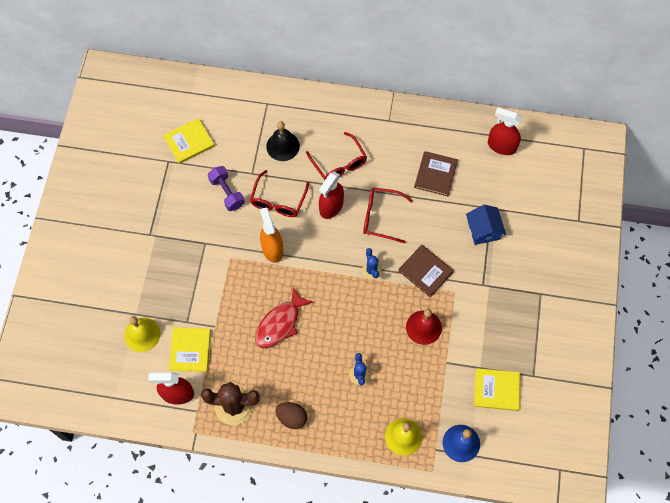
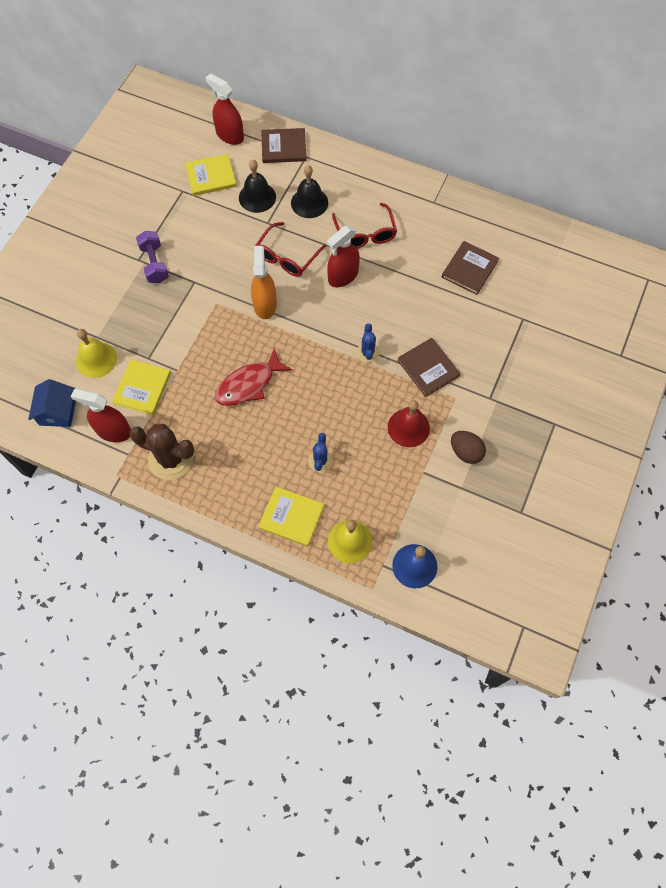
camera: 15 degrees right, 0 degrees up
purple dumbbell [208,166,245,211] -> purple dumbbell moved to [136,231,169,283]
brown egg [275,402,307,429] -> brown egg moved to [451,431,486,464]
red glasses [363,188,413,243] -> none
blue house [466,205,506,245] -> blue house moved to [28,379,76,427]
yellow book [474,368,520,411] -> yellow book moved to [258,486,324,546]
red spray bottle [488,107,522,155] -> red spray bottle moved to [205,73,244,145]
none -> black bell [239,160,276,213]
none -> brown book [261,128,306,163]

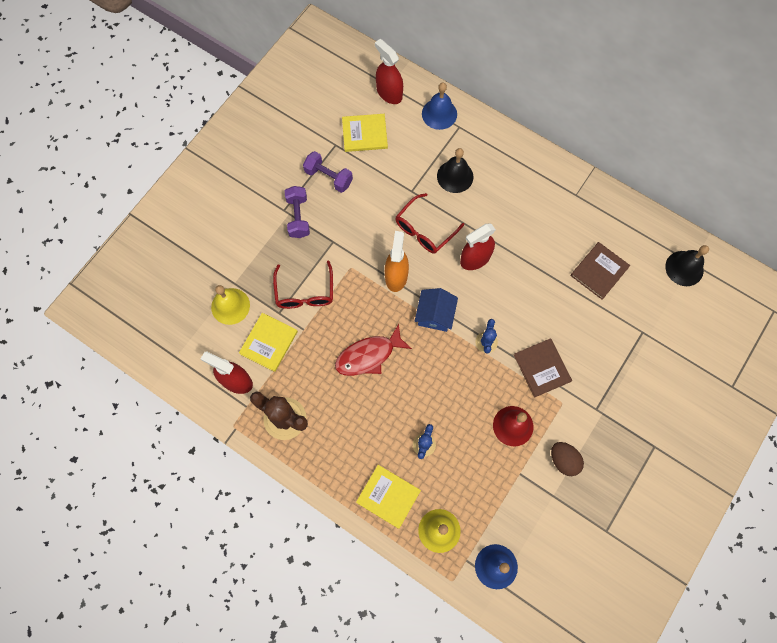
camera: 10 degrees right, 5 degrees up
blue house [28,379,76,427] -> blue house moved to [415,288,458,332]
black bell [239,160,276,213] -> black bell moved to [665,245,709,286]
brown book [261,128,306,163] -> blue bell [422,83,457,130]
red glasses [332,203,397,249] -> red glasses moved to [273,260,333,309]
none -> purple dumbbell [303,151,353,193]

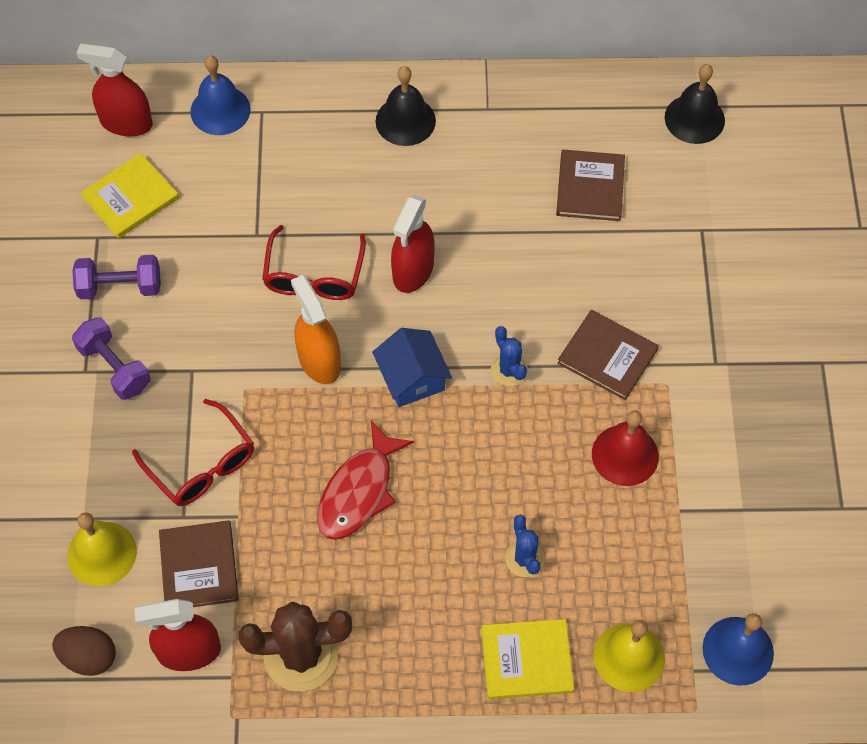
camera: 35 degrees left, 10 degrees down
yellow book [239,313,298,372] -> brown book [159,520,238,607]
black bell [437,148,473,193] -> black bell moved to [376,66,436,146]
brown egg [551,442,584,476] -> brown egg moved to [52,626,116,676]

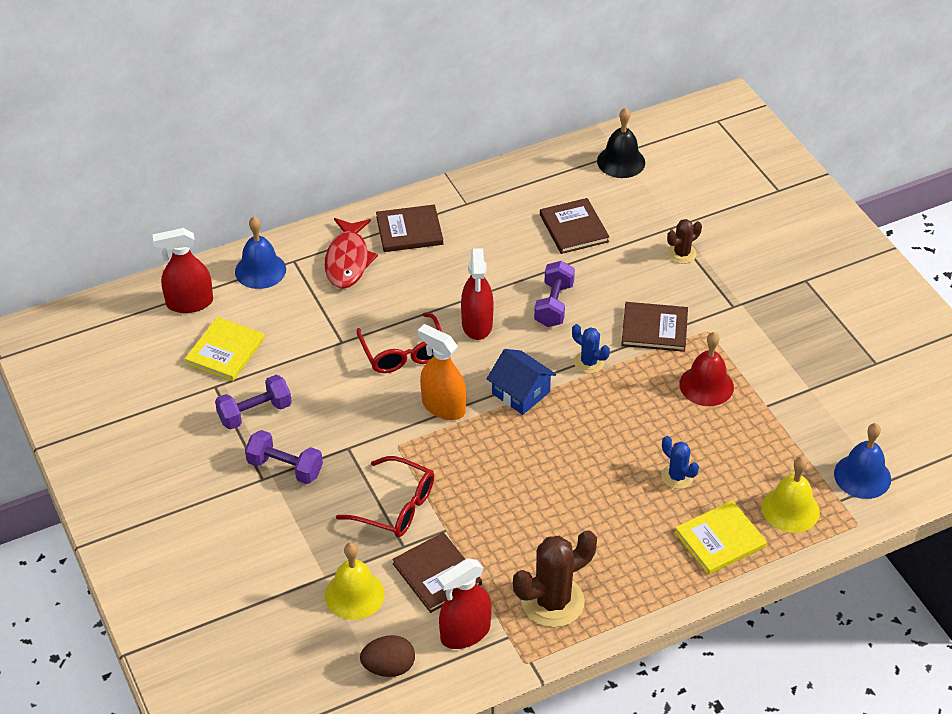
camera: 25 degrees left, 15 degrees down
red fish [317,421,414,540] -> red fish moved to [325,218,378,289]
black bell [376,66,436,146] -> brown book [376,204,443,252]
none -> purple dumbbell [534,261,575,327]
none -> brown cactus [667,219,702,264]

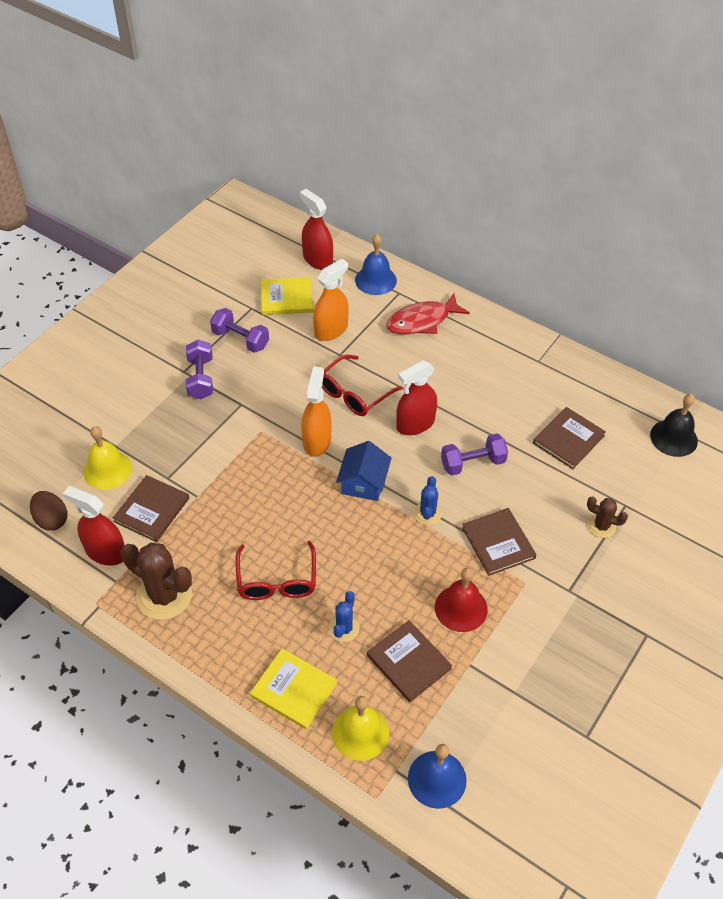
camera: 60 degrees right, 5 degrees up
red glasses [336,456,434,537] -> red glasses moved to [235,541,316,600]
brown book [376,204,443,252] -> brown book moved to [367,620,452,702]
none -> orange spray bottle [313,259,349,341]

